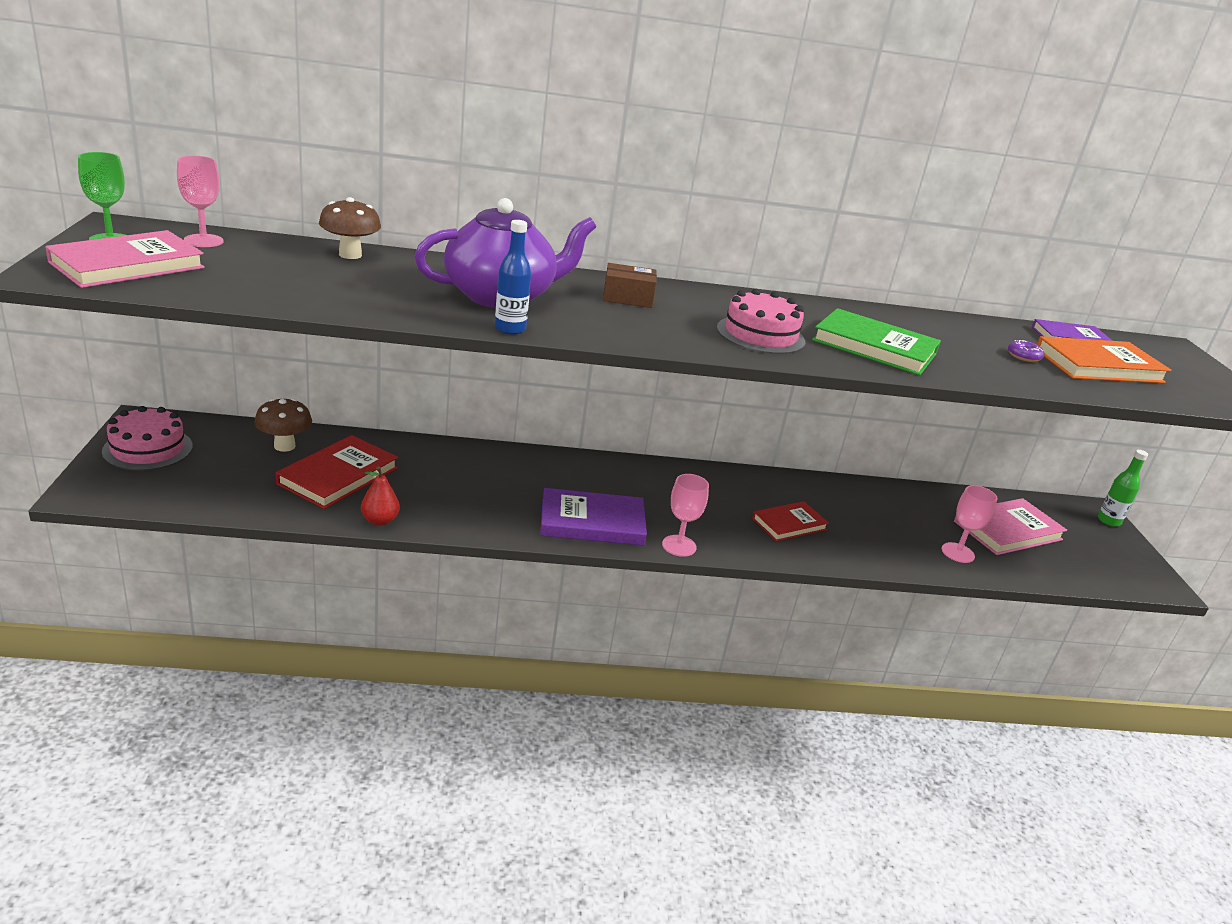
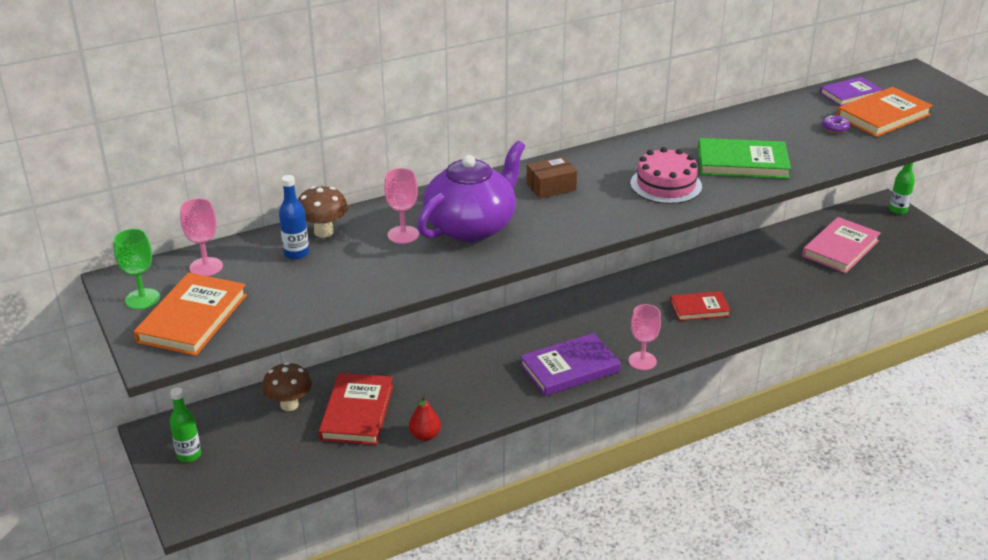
camera: 20 degrees left, 5 degrees up
pink book [45,230,205,288] -> orange book [134,273,247,356]
pink cake [102,406,193,471] -> green bottle [170,388,201,462]
blue bottle [495,220,531,335] -> blue bottle moved to [279,175,309,260]
red book [752,501,829,541] -> red book turned 45 degrees clockwise [670,291,731,321]
pink goblet [942,485,998,563] -> pink goblet moved to [384,168,419,244]

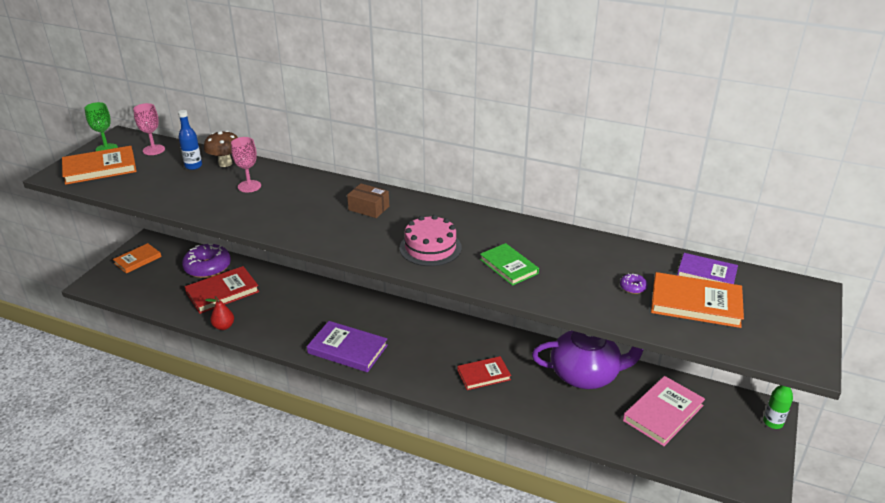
camera: 50 degrees right, 0 degrees up
green bottle [170,388,201,462] -> orange book [113,243,162,273]
brown mushroom [262,362,312,411] -> purple donut [182,244,231,278]
purple teapot [417,141,525,242] -> purple teapot moved to [532,331,644,389]
pink goblet [628,304,661,370] -> none
red book [670,291,731,321] -> red book turned 60 degrees counterclockwise [457,356,511,390]
green book [698,138,791,179] -> green book [480,243,539,286], size x0.66
pink book [802,217,881,273] -> pink book turned 45 degrees counterclockwise [623,376,705,446]

